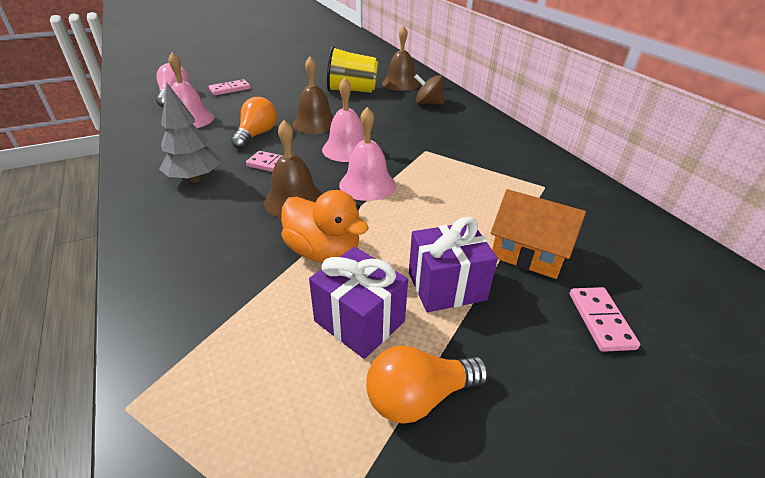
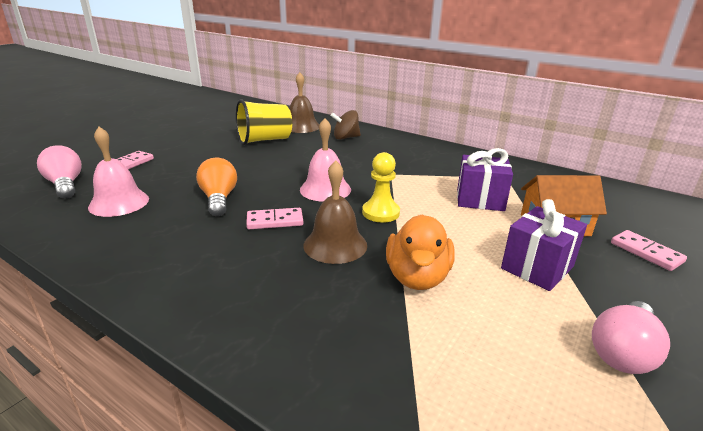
camera: 30 degrees left, 10 degrees down
grey tree [159,83,221,182] -> none
orange duck [281,190,369,263] -> orange duck turned 90 degrees clockwise [386,215,455,290]
brown bell [292,56,334,134] -> none
purple gift [309,247,408,359] -> purple gift moved to [457,148,513,211]
pink bell [339,107,396,201] -> yellow pawn [362,152,400,223]
orange light bulb [366,345,489,423] -> pink light bulb [592,301,670,374]

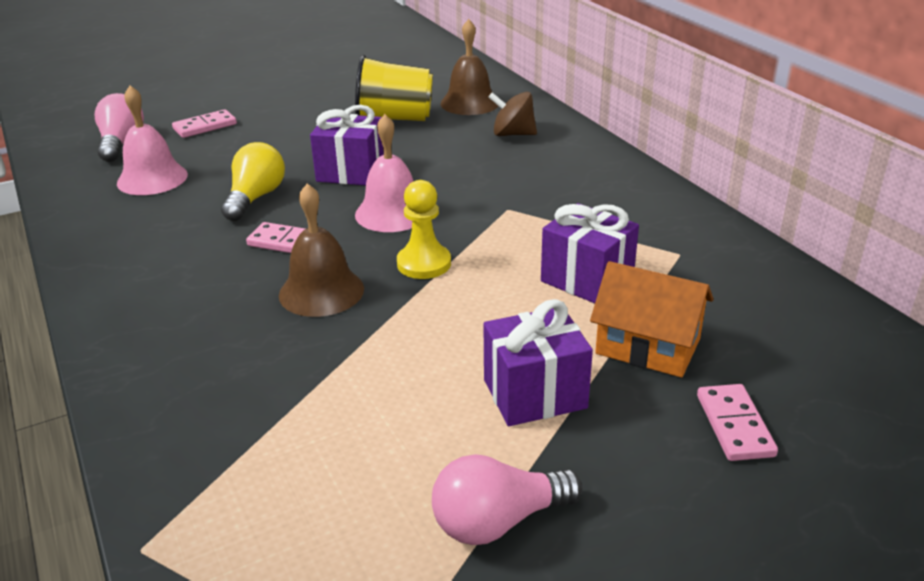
camera: 30 degrees right, 5 degrees up
orange light bulb [196,158,237,217] -> yellow light bulb [221,142,285,221]
orange duck [386,215,455,290] -> none
none -> purple gift [310,105,384,185]

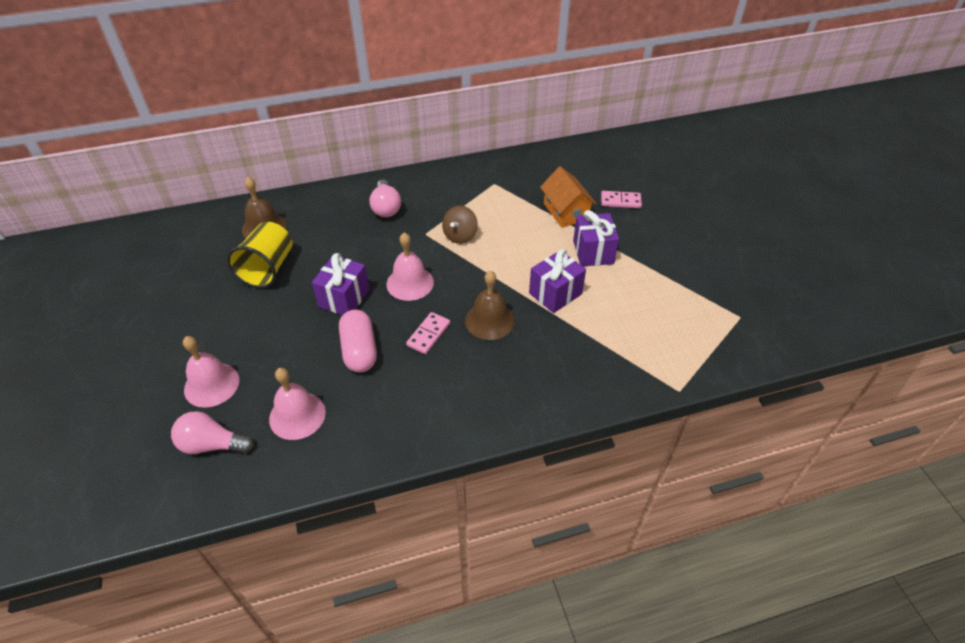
camera: 80 degrees left, 15 degrees up
pink domino [172,109,237,138] -> pink bell [183,336,239,408]
yellow light bulb [221,142,285,221] -> pink capsule [339,309,377,373]
yellow pawn [397,180,451,279] -> none
pink light bulb [432,454,582,545] -> pink light bulb moved to [369,179,401,217]
brown spinning top [488,92,537,136] -> brown spinning top moved to [442,205,478,244]
purple gift [541,203,639,303] -> purple gift moved to [529,249,586,313]
orange house [590,261,714,378] -> orange house turned 60 degrees counterclockwise [540,166,597,228]

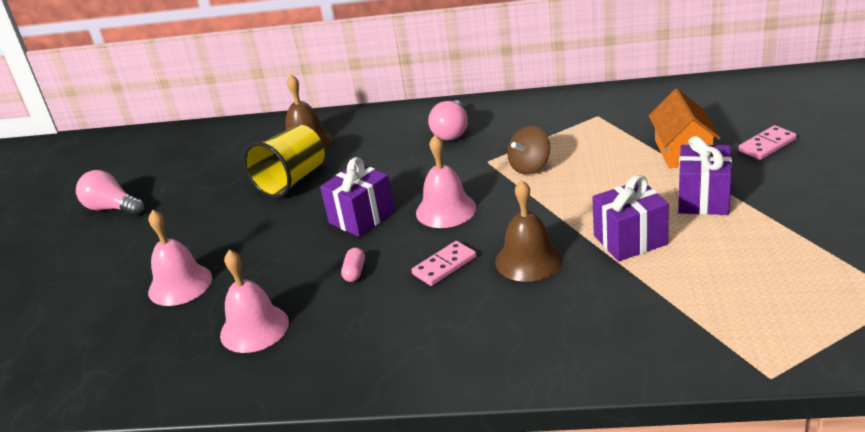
camera: 25 degrees right, 15 degrees down
pink light bulb [171,411,254,454] -> pink light bulb moved to [76,170,144,216]
pink capsule [339,309,377,373] -> pink capsule [341,248,365,282], size x0.47
pink domino [601,191,642,208] -> pink domino turned 60 degrees counterclockwise [738,125,797,160]

